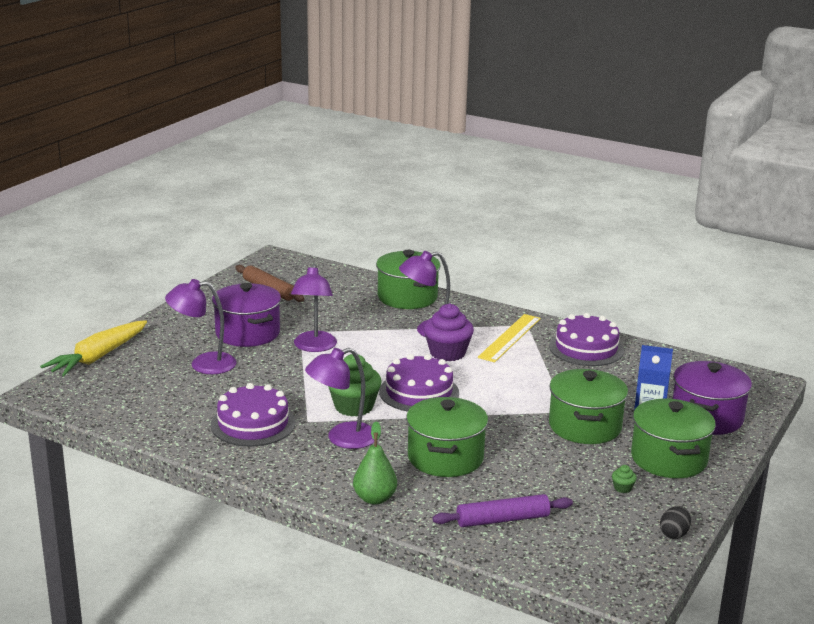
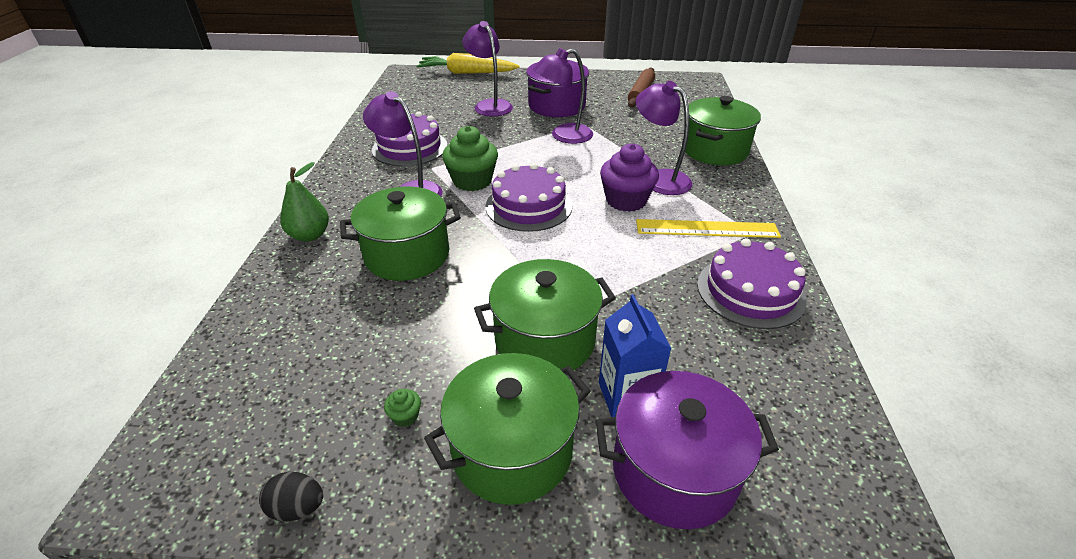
camera: 65 degrees right, 15 degrees up
purple rolling pin [433,494,573,527] -> none

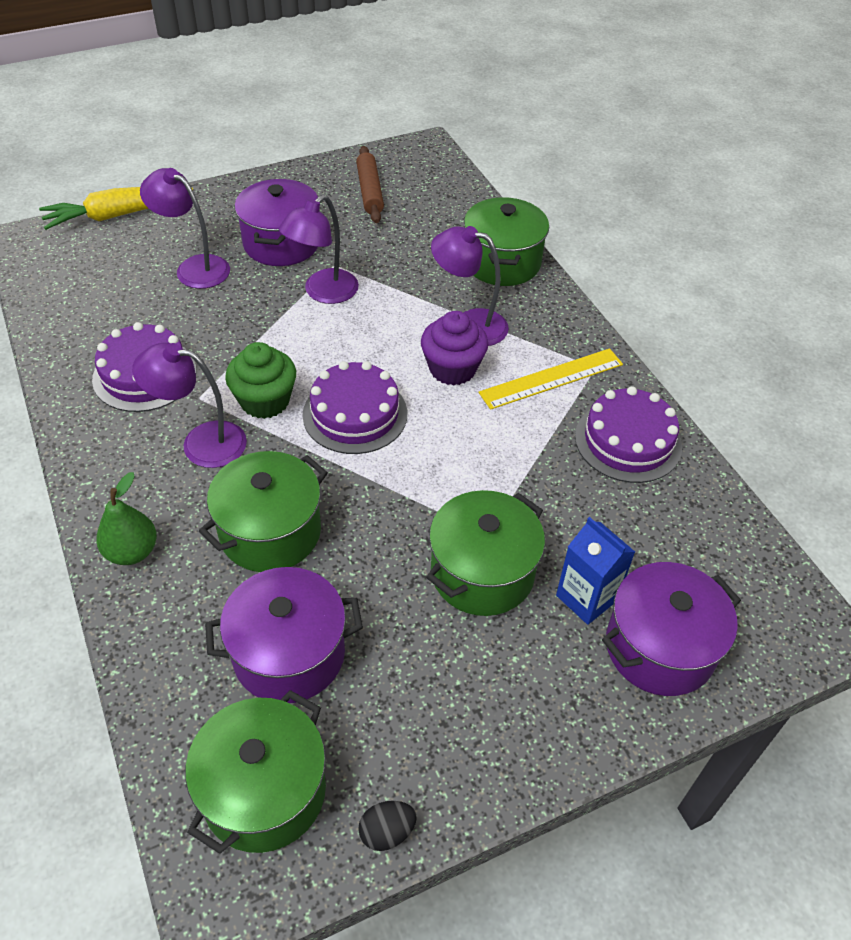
camera: 30 degrees left, 10 degrees up
green cupcake [384,389,421,427] -> none
green pot [424,353,591,505] -> green pot moved to [185,690,326,854]
none -> purple pot [205,567,363,703]

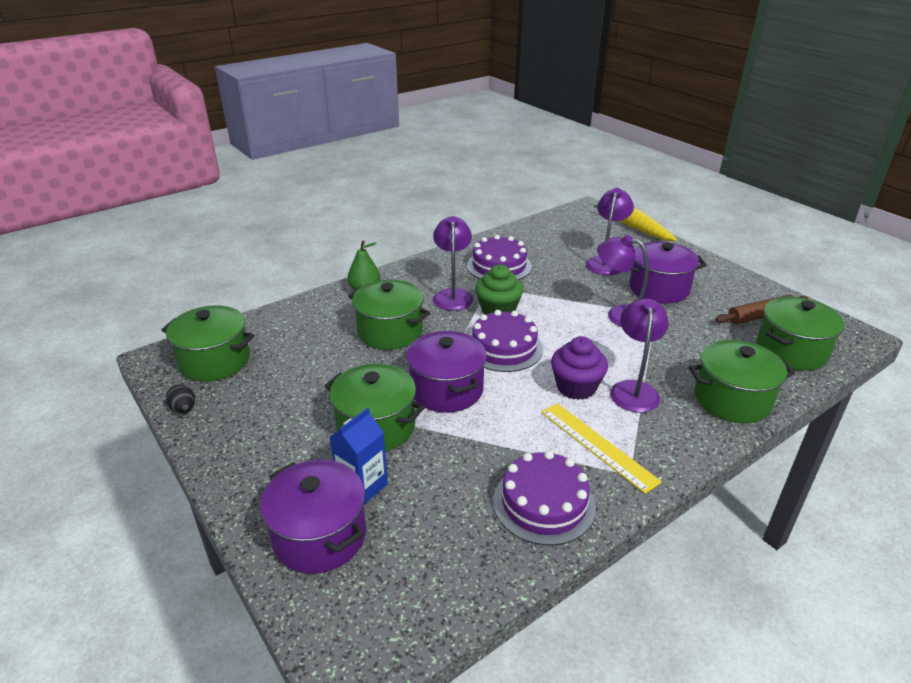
camera: 80 degrees right, 15 degrees down
purple pot [205,567,363,703] -> purple pot moved to [406,331,487,413]
none -> green pot [756,297,844,371]

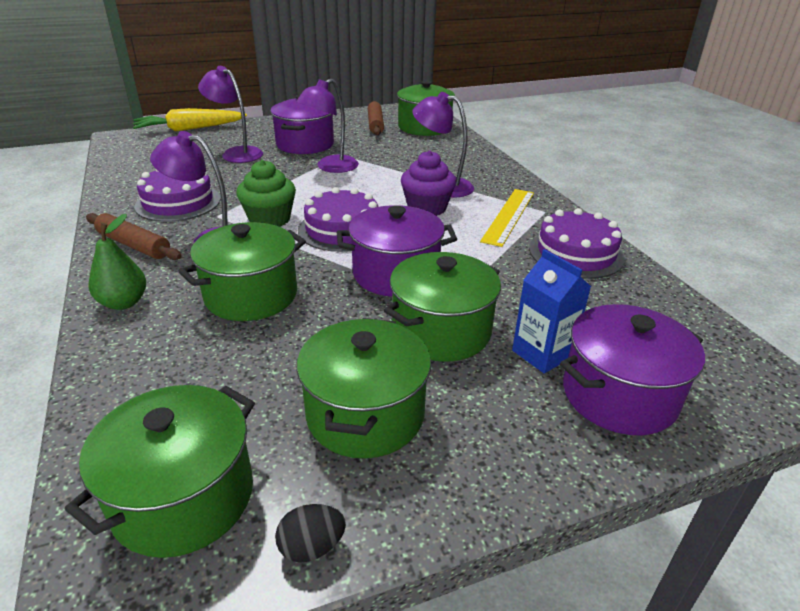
camera: 75 degrees left, 0 degrees up
yellow ruler [541,403,662,494] -> yellow ruler turned 45 degrees counterclockwise [480,189,534,247]
green pot [689,340,795,423] -> green pot moved to [297,318,431,459]
none -> brown rolling pin [86,213,182,260]

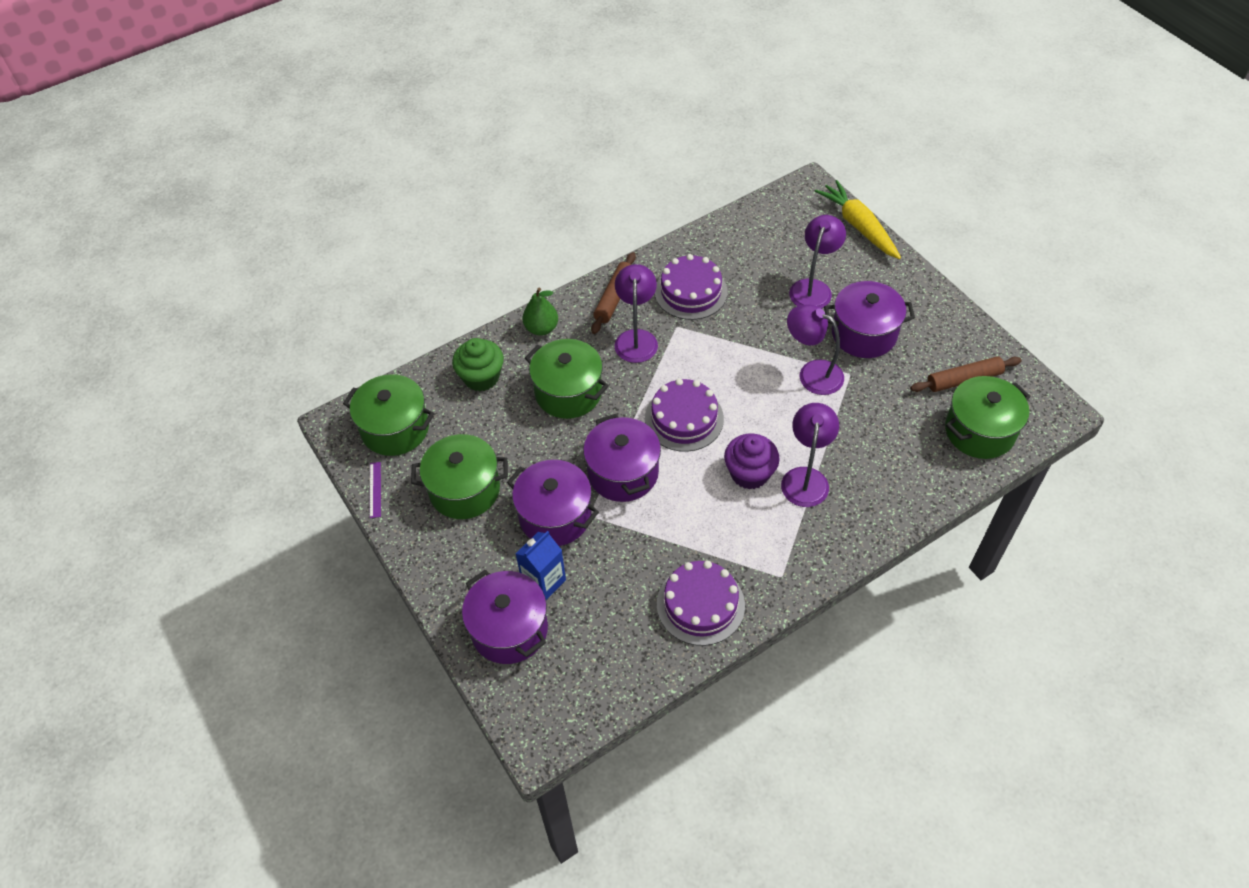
camera: 80 degrees right, 20 degrees up
green cupcake [236,160,296,227] -> green cupcake moved to [452,338,504,391]
black egg [275,504,346,563] -> purple ruler [370,462,381,518]
green pot [384,252,501,362] -> purple pot [507,460,599,546]
yellow ruler [480,189,534,247] -> none

